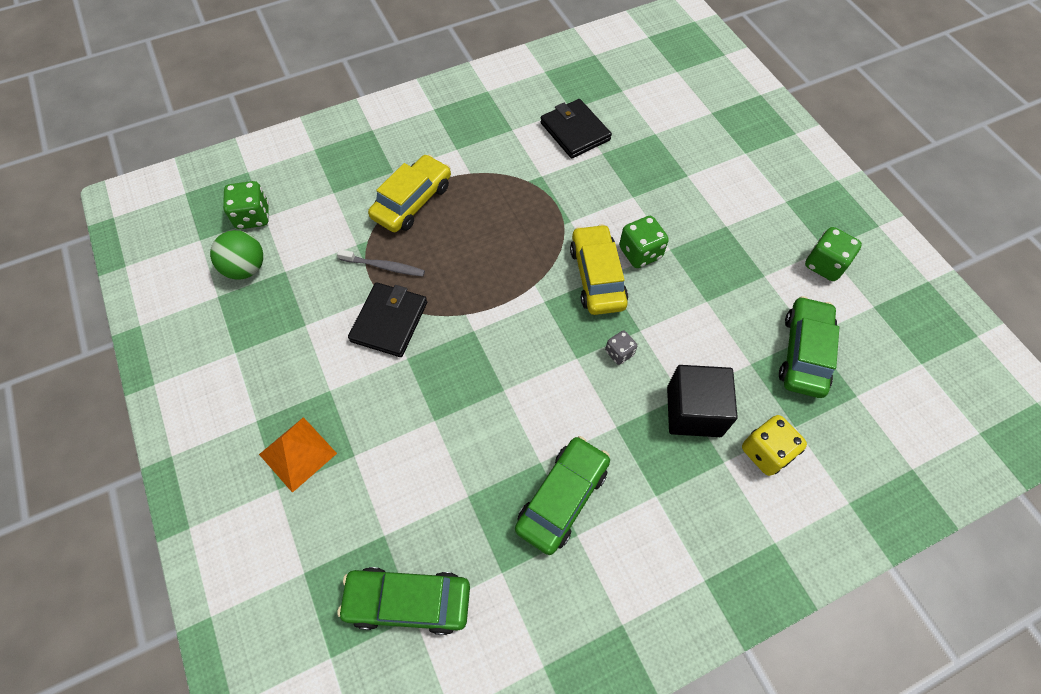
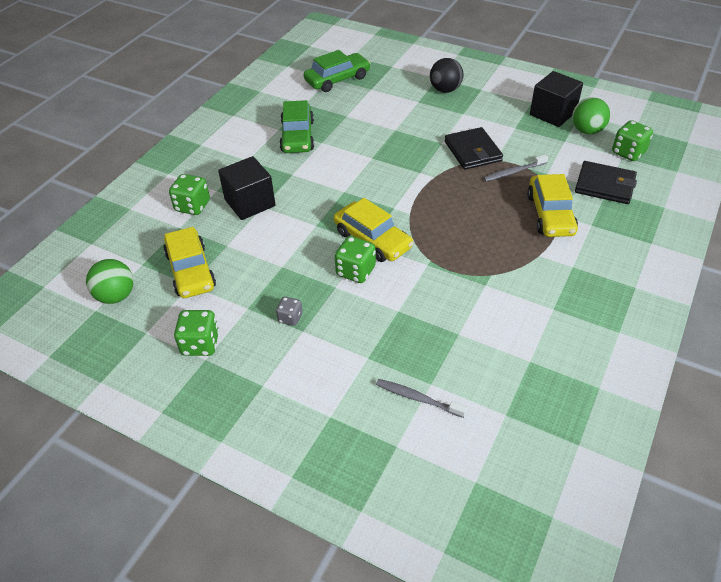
camera: 145 degrees right, 15 degrees down
orange pyramid [259,417,337,493] -> black ball [430,58,463,93]
black wallet [541,99,612,158] -> black wallet moved to [575,161,637,204]
grey dice [605,331,637,365] -> grey dice moved to [276,297,303,326]
yellow dice [742,415,807,476] -> green dice [169,174,210,215]
green car [779,296,839,398] -> yellow car [163,227,216,298]
none -> green ball [86,259,134,304]
none -> grey toothbrush [376,379,467,418]
none -> black cube [530,71,583,127]

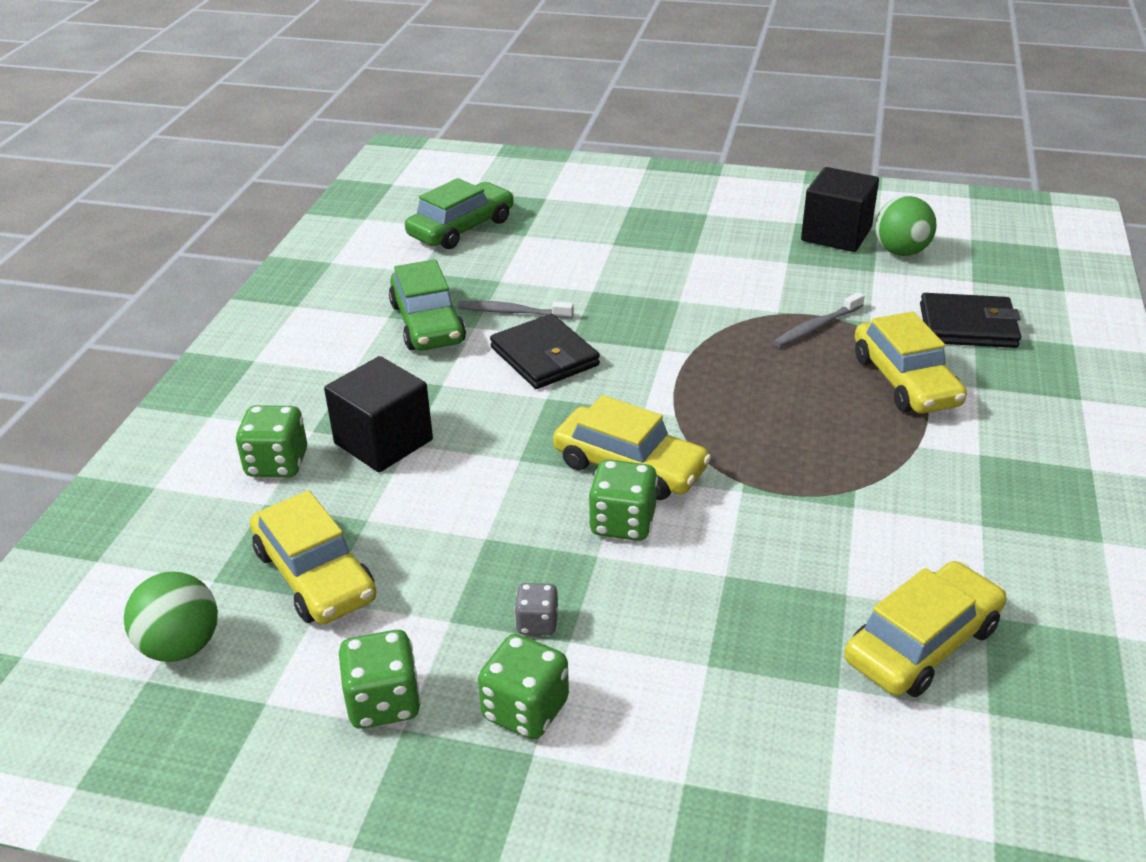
camera: 15 degrees left, 10 degrees down
grey toothbrush [376,379,467,418] -> grey toothbrush moved to [458,301,574,319]
black ball [430,58,463,93] -> none
black wallet [445,127,503,170] -> black wallet moved to [490,314,600,389]
green dice [612,120,653,161] -> green dice moved to [478,634,569,739]
none -> yellow car [844,561,1007,697]

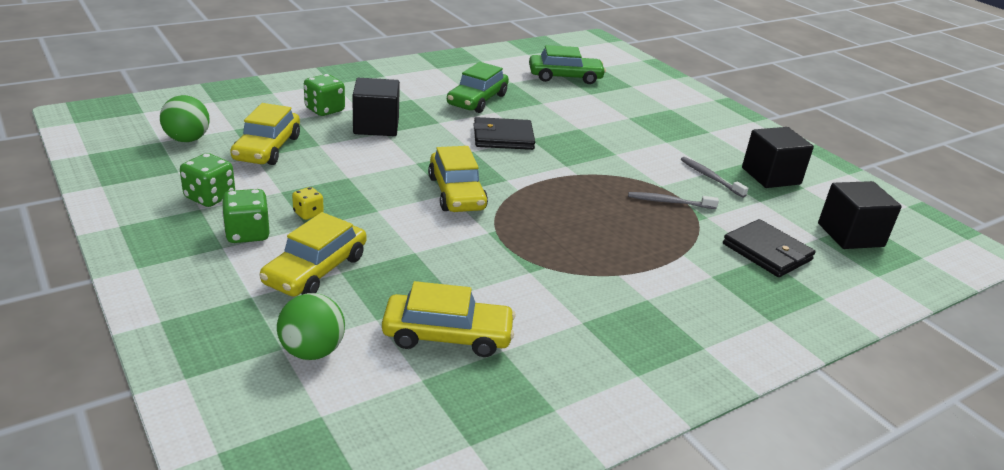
camera: 40 degrees right, 5 degrees down
grey toothbrush [458,301,574,319] -> grey toothbrush moved to [681,157,748,198]
black wallet [490,314,600,389] -> black wallet turned 75 degrees clockwise [473,117,535,150]
grey dice [514,583,558,635] -> yellow dice [292,187,324,220]
green dice [588,460,658,541] -> none
yellow car [855,311,967,414] -> yellow car moved to [260,212,367,297]
green ball [875,196,936,256] -> green ball moved to [277,293,345,360]
none -> black cube [818,181,902,249]

